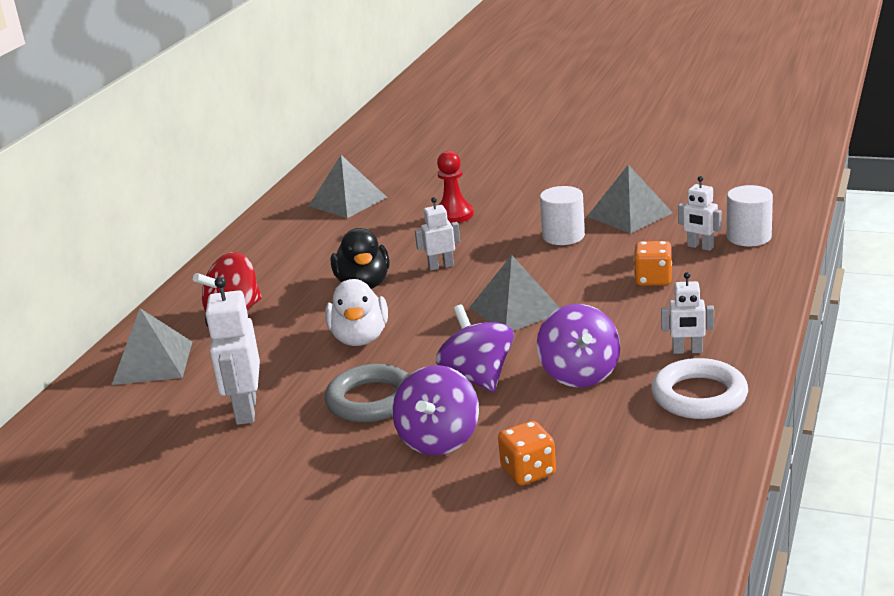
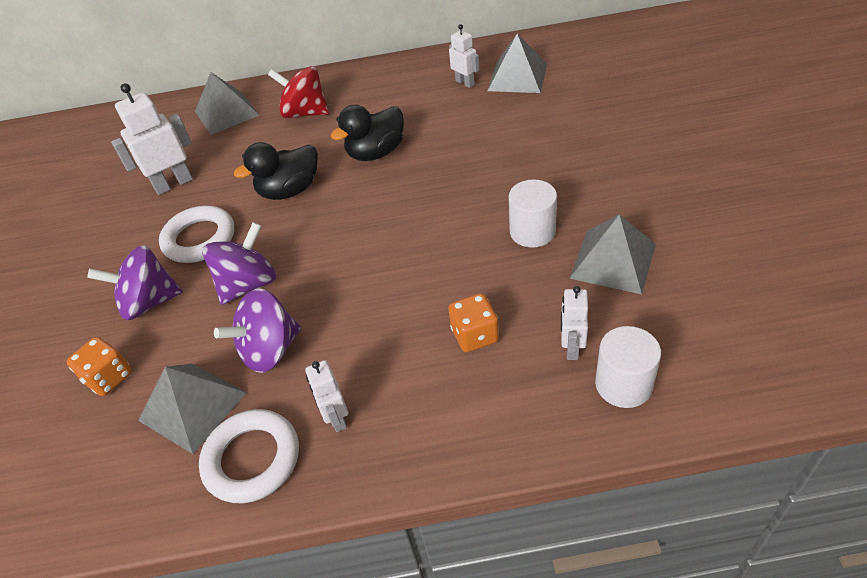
camera: 65 degrees right, 20 degrees up
white duck [325,279,388,346] -> black duck [234,142,318,200]
grey ring [325,364,409,422] -> white ring [159,206,234,263]
white robot [415,197,460,271] -> white robot moved to [449,24,479,88]
red pawn [437,151,474,223] -> none
grey pyramid [469,255,560,331] -> grey pyramid moved to [138,364,247,454]

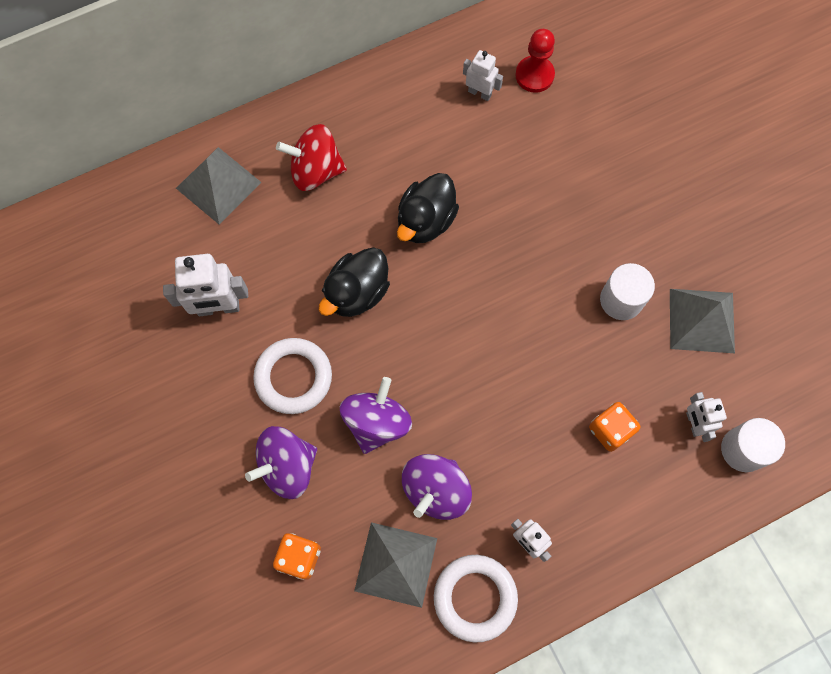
camera: 25 degrees left, 25 degrees up
white robot [111,83,193,195] -> white robot turned 135 degrees counterclockwise [163,254,248,316]
grey pyramid [488,34,547,93] -> red pawn [515,29,555,93]

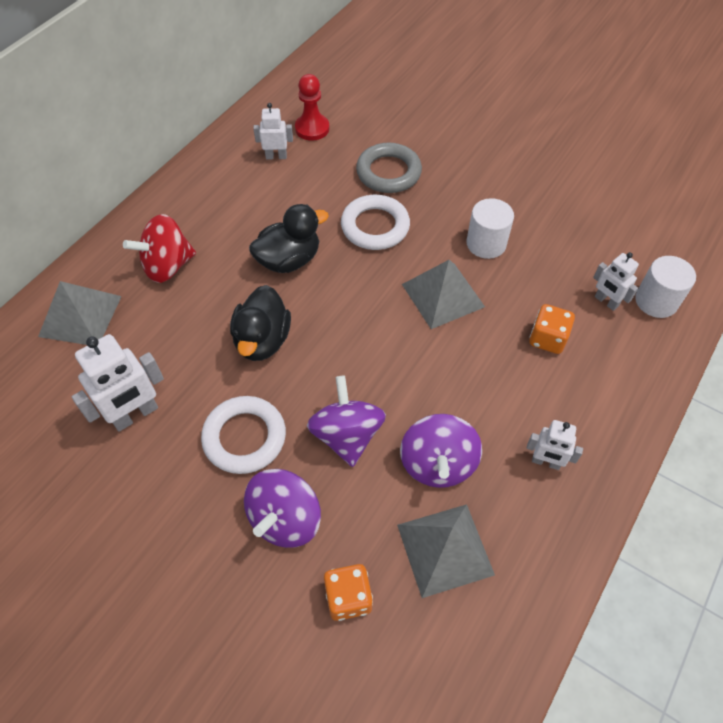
camera: 30 degrees left, 15 degrees down
black duck [397,173,459,243] -> black duck turned 120 degrees counterclockwise [249,204,329,273]
white ring [434,555,518,643] -> white ring moved to [341,195,410,250]
grey pyramid [670,289,735,353] -> grey pyramid moved to [402,260,485,329]
none -> grey ring [356,143,422,193]

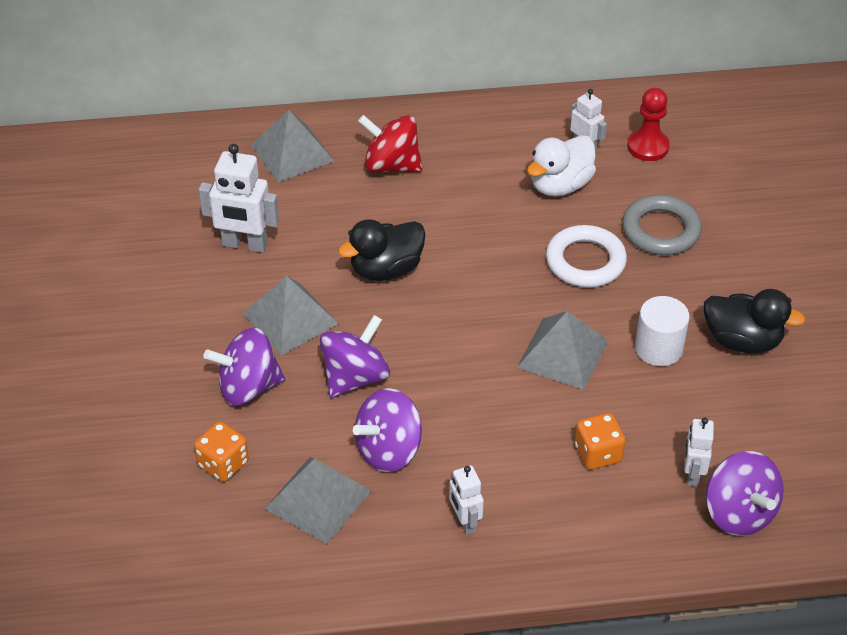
camera: 50 degrees right, 10 degrees down
white ring [201,396,286,474] -> grey pyramid [243,276,339,355]
black duck [249,204,329,273] -> black duck moved to [704,289,805,353]
white cylinder [635,256,696,318] -> purple spinning top [706,451,784,536]
none -> white duck [527,135,596,197]

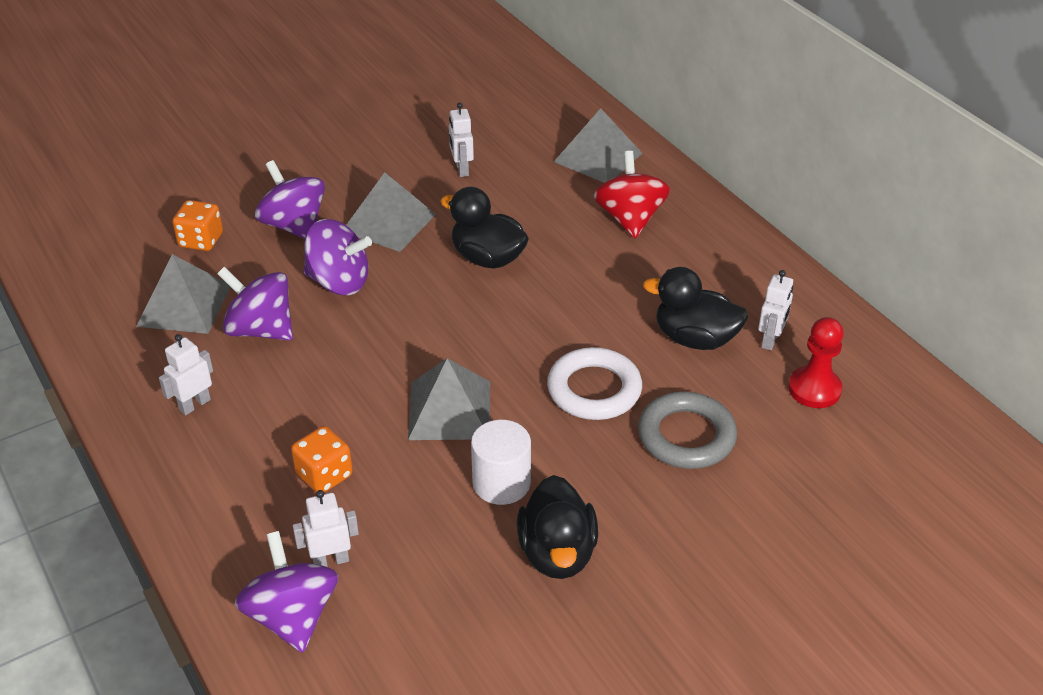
camera: 65 degrees right, 5 degrees down
white robot [199,144,279,253] -> white robot [449,103,474,177], size x0.60
white duck [527,135,596,197] -> black duck [643,267,748,350]
purple spinning top [706,451,784,536] -> purple spinning top turned 120 degrees clockwise [235,531,338,653]

